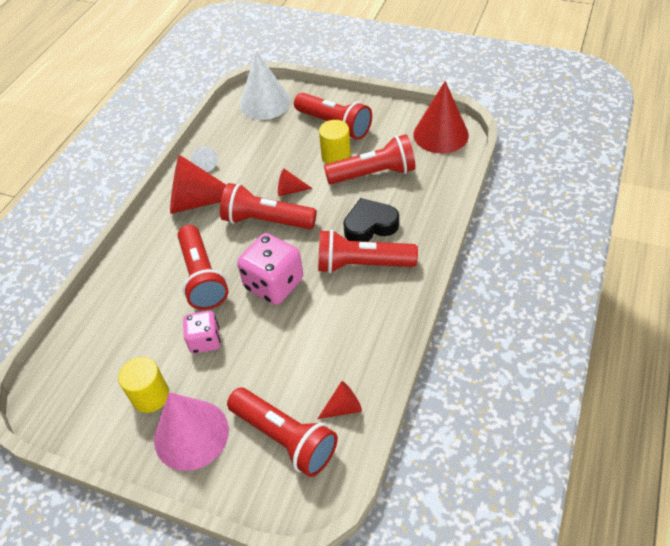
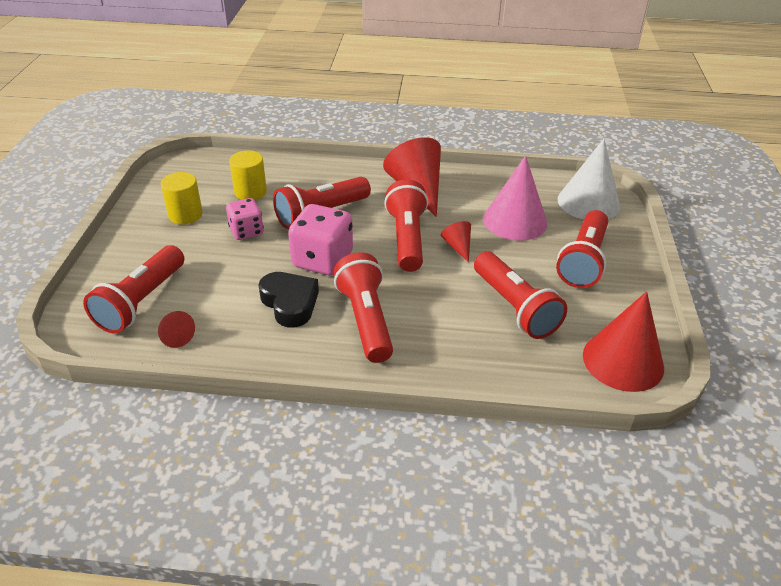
camera: 70 degrees right, 10 degrees down
pink cone [154,392,229,471] -> pink cone moved to [483,156,547,241]
white cone [191,146,217,172] -> none
yellow cylinder [319,120,351,164] -> yellow cylinder moved to [229,150,267,200]
black heart [343,198,399,242] -> black heart moved to [259,272,319,327]

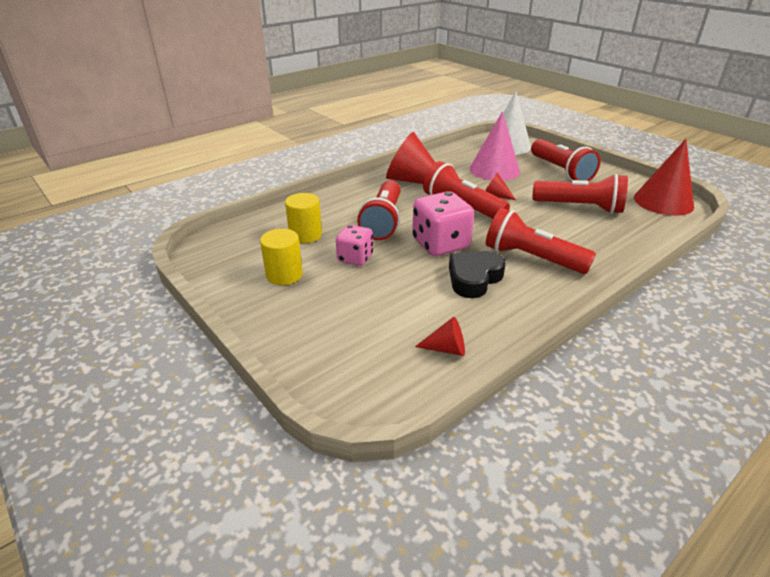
camera: 45 degrees left, 5 degrees down
red flashlight [83,245,184,333] -> none
black heart [259,272,319,327] -> black heart turned 60 degrees counterclockwise [449,251,506,298]

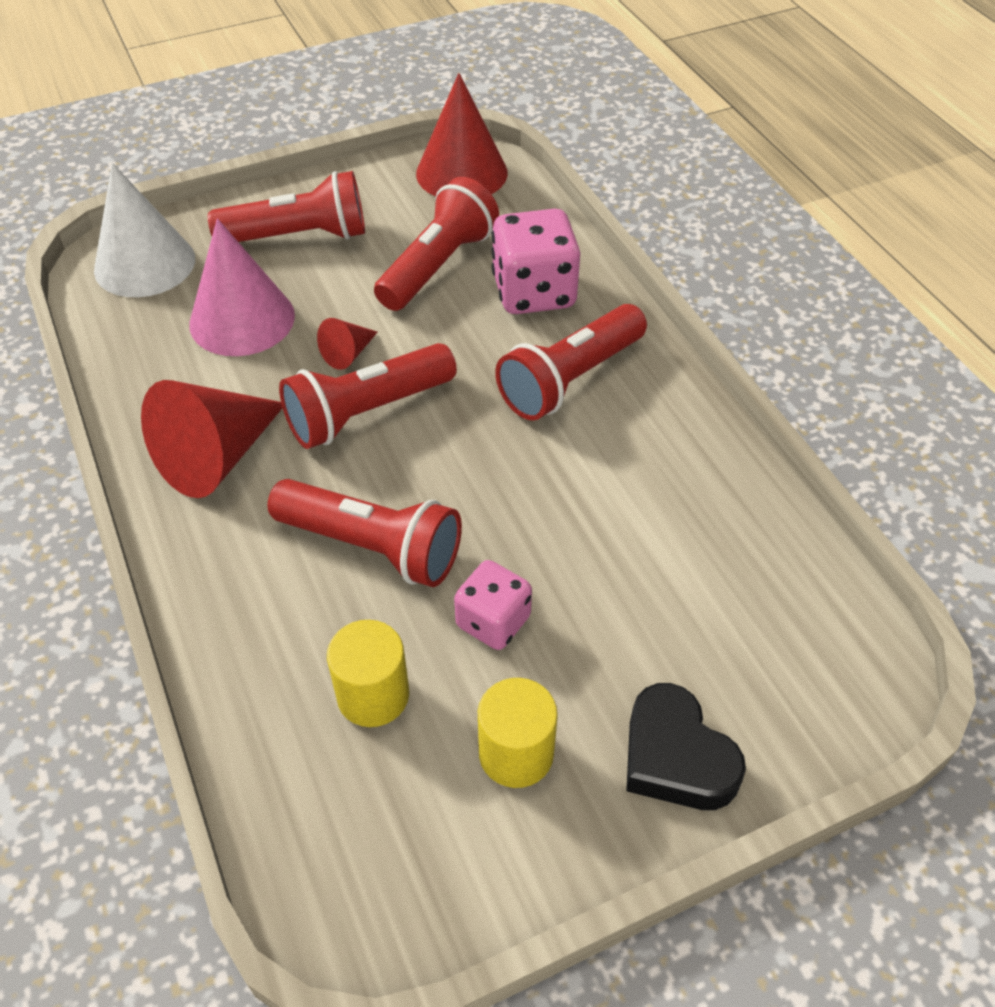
camera: 75 degrees left, 15 degrees up
pink dice [412,191,474,256] -> pink dice moved to [491,209,580,314]
red cone [415,317,465,356] -> none
black heart [449,251,506,298] -> black heart moved to [626,683,746,810]

